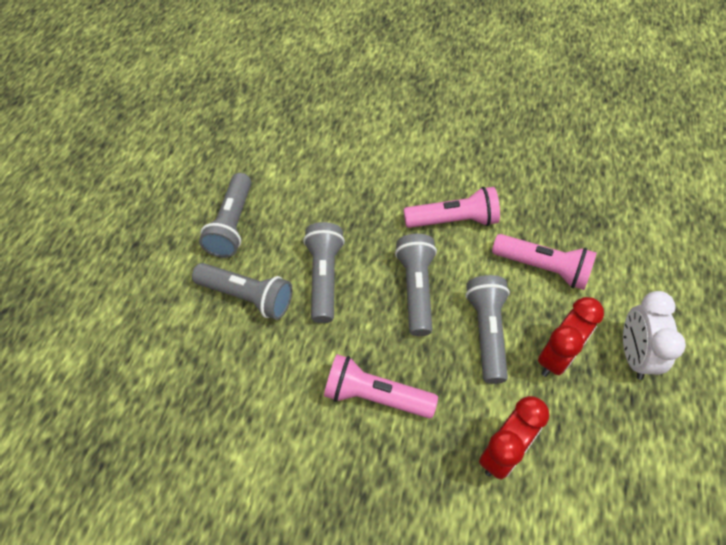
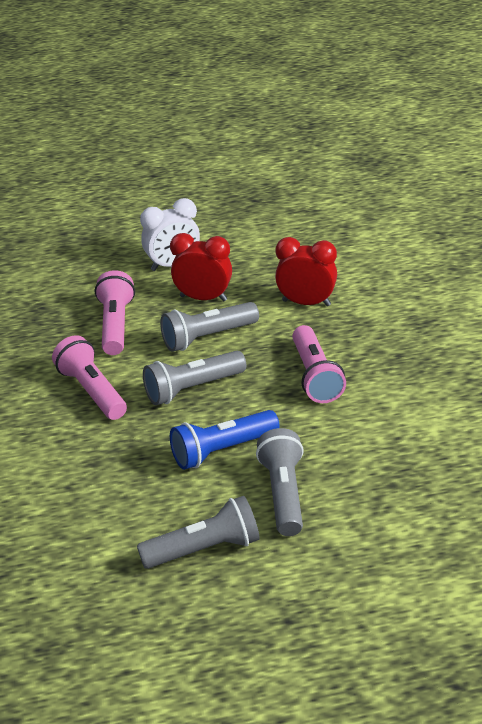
camera: 115 degrees left, 20 degrees down
grey flashlight [303,222,345,323] -> blue flashlight [170,410,279,470]

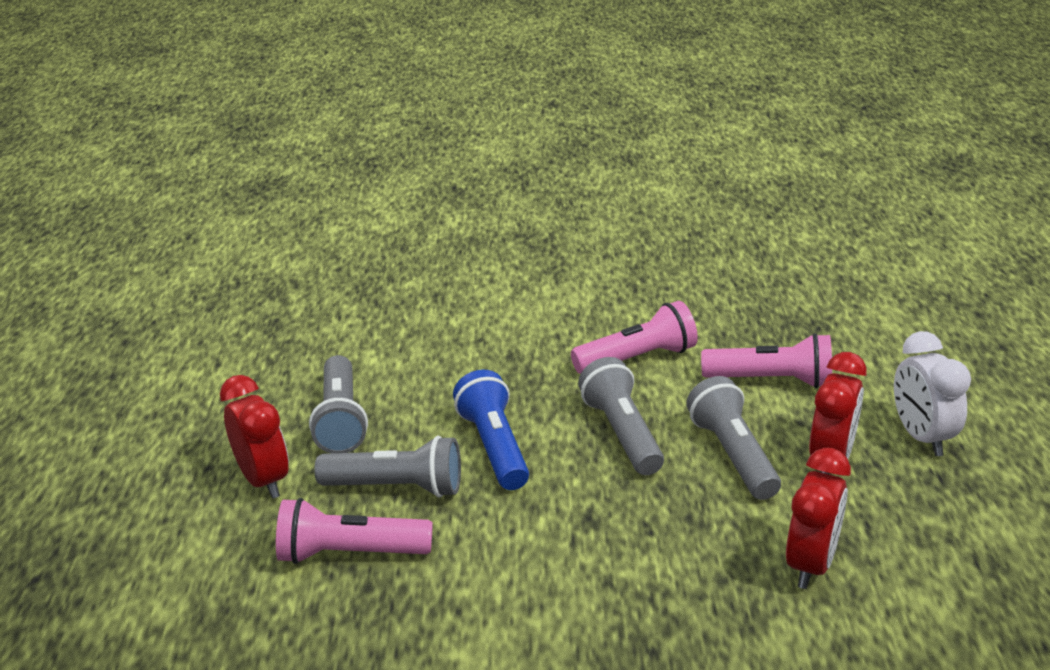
camera: 100 degrees right, 5 degrees down
pink flashlight [292,325,346,403] -> pink flashlight moved to [276,498,433,564]
none -> red clock [220,375,289,499]

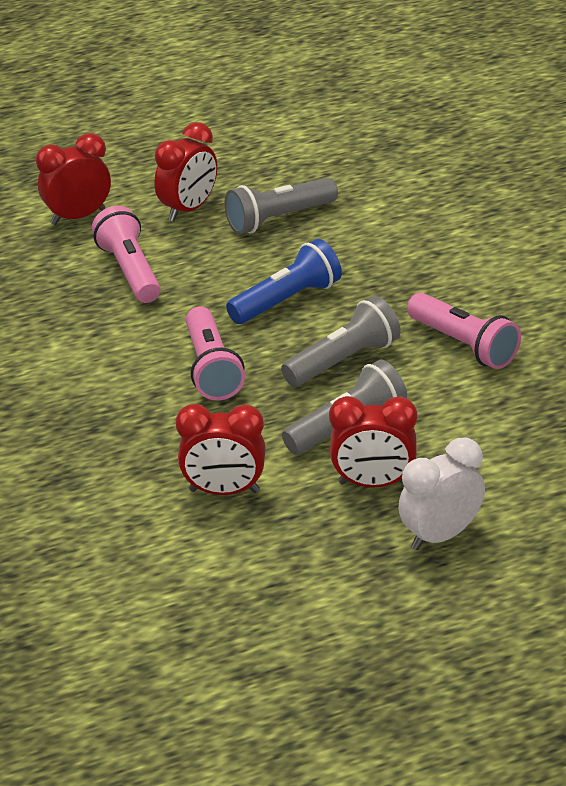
camera: 70 degrees right, 5 degrees up
grey flashlight [314,436,461,498] -> none
pink flashlight [701,333,832,389] -> pink flashlight moved to [186,306,245,401]
none -> red clock [36,133,111,225]

